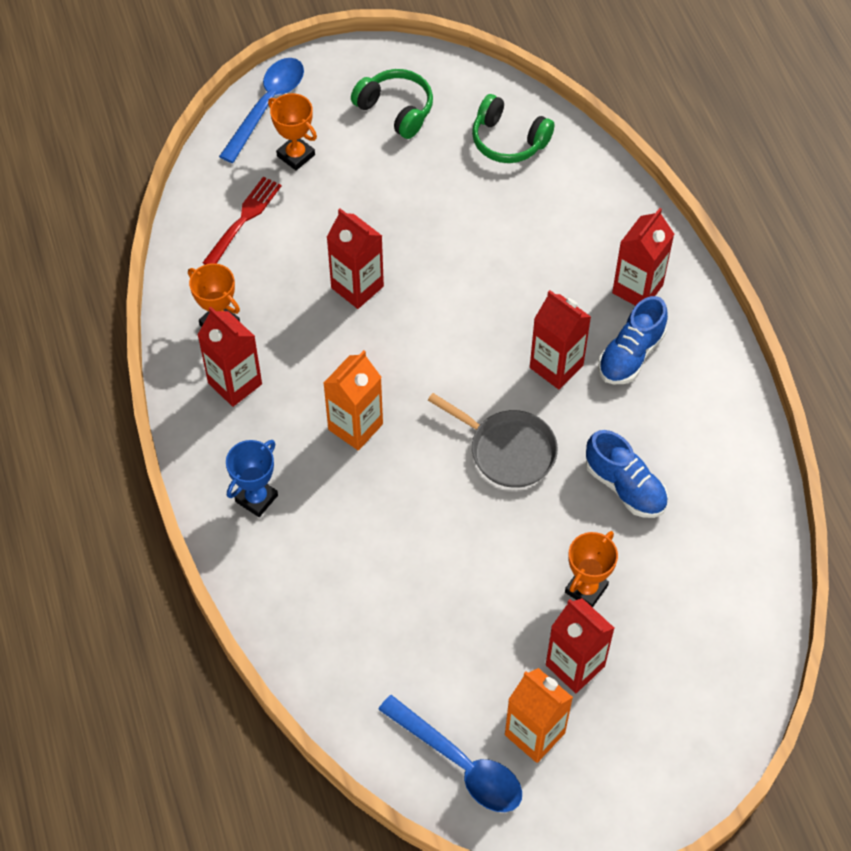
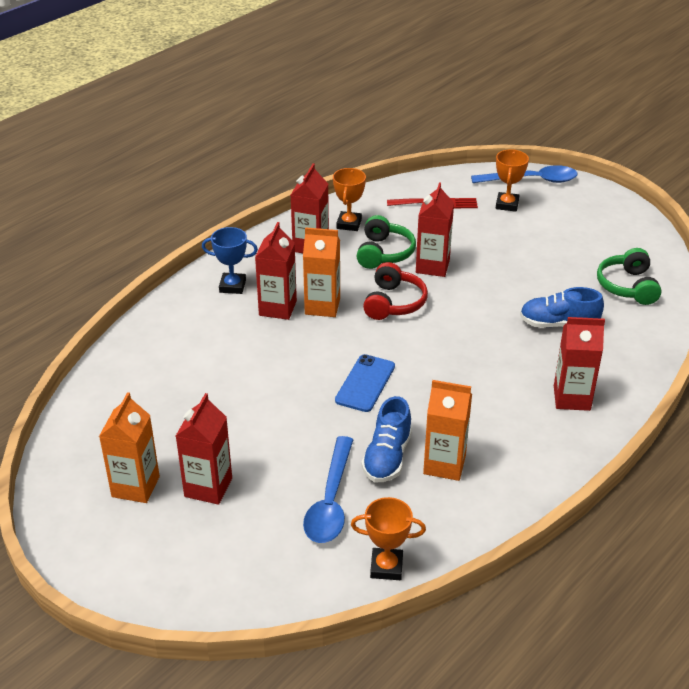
camera: 60 degrees right, 20 degrees down
green headphones [351,69,433,139] -> green headphones moved to [357,215,416,269]
blue spoon [378,695,522,812] -> blue spoon moved to [303,436,353,543]
grey pan [428,393,558,488] -> blue phone [335,354,395,412]
red carton [530,290,591,389] -> red carton moved to [255,222,297,320]
orange trophy [565,531,618,608] -> orange trophy moved to [351,497,426,580]
blue shoe [598,296,668,384] -> blue shoe moved to [520,287,604,328]
none -> red headphones [363,262,428,320]
none -> orange carton [423,380,472,481]

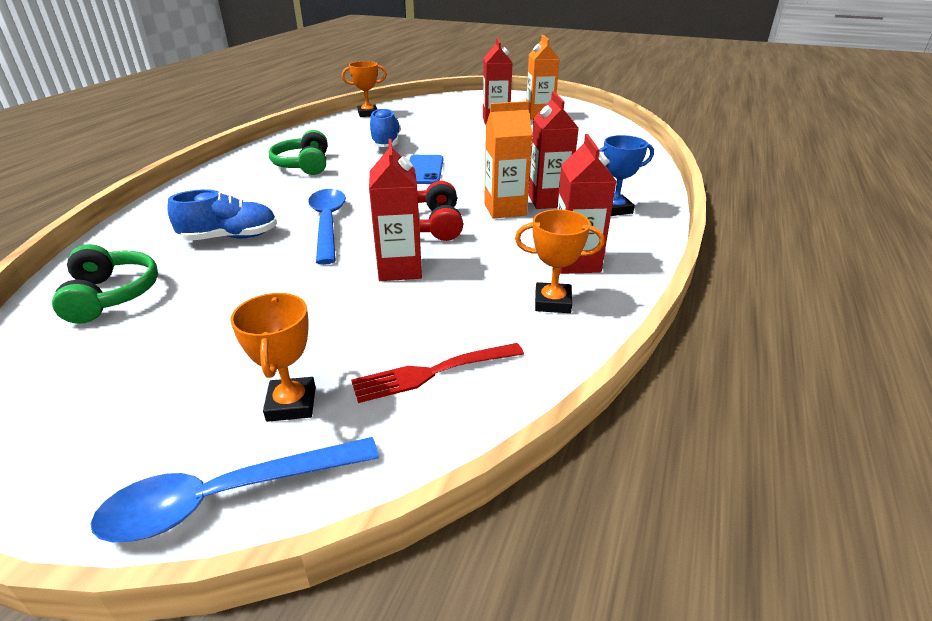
camera: 160 degrees right, 5 degrees down
blue spoon [303,436,353,543] -> blue spoon moved to [308,189,346,265]
orange trophy [333,168,366,231] -> orange trophy turned 75 degrees counterclockwise [515,209,605,313]
green headphones [357,215,416,269] -> green headphones moved to [269,130,328,175]
orange carton [423,380,472,481] -> none
red carton [554,317,605,411] -> none

